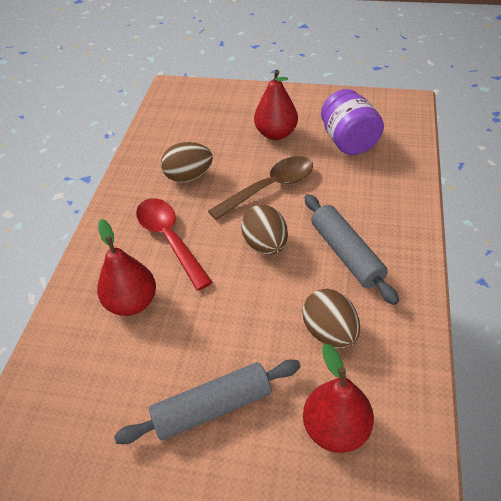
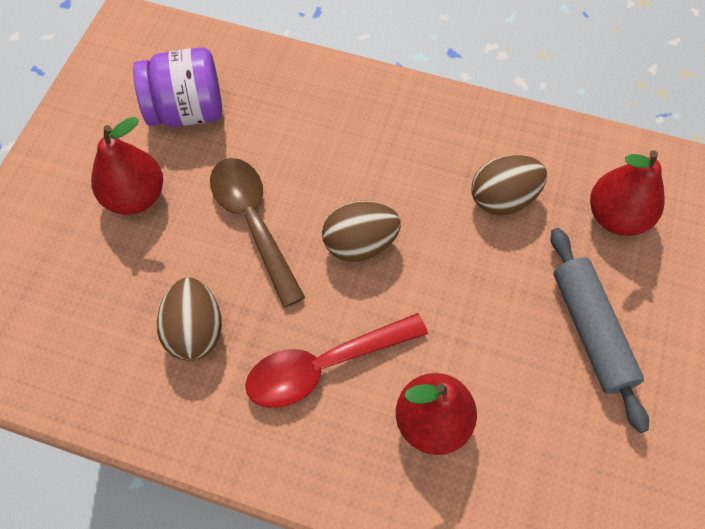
camera: 85 degrees left, 15 degrees up
grey rolling pin [304,194,399,305] -> none

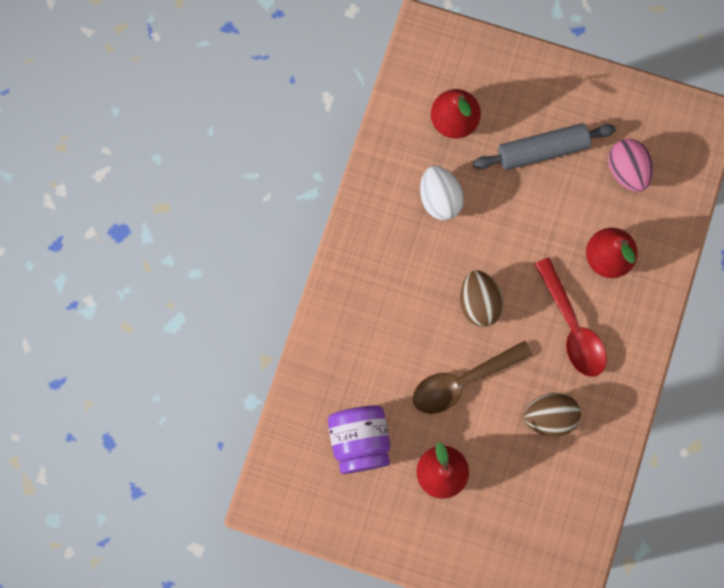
camera: 90 degrees left, 15 degrees up
brown egg [472,155,547,215] -> white egg [420,166,464,220]
none -> pink egg [608,139,653,192]

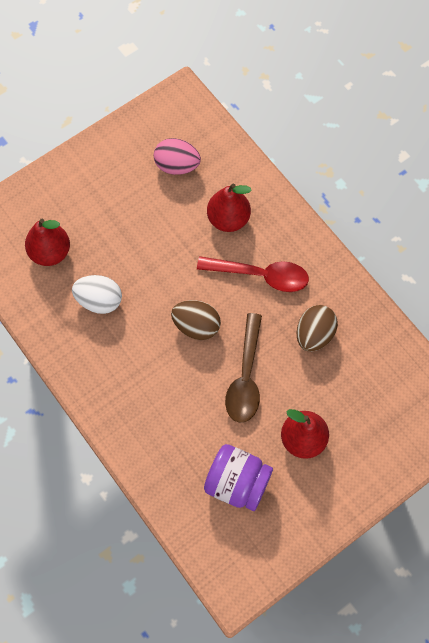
camera: 55 degrees left, 10 degrees down
grey rolling pin [473,123,616,170] -> none

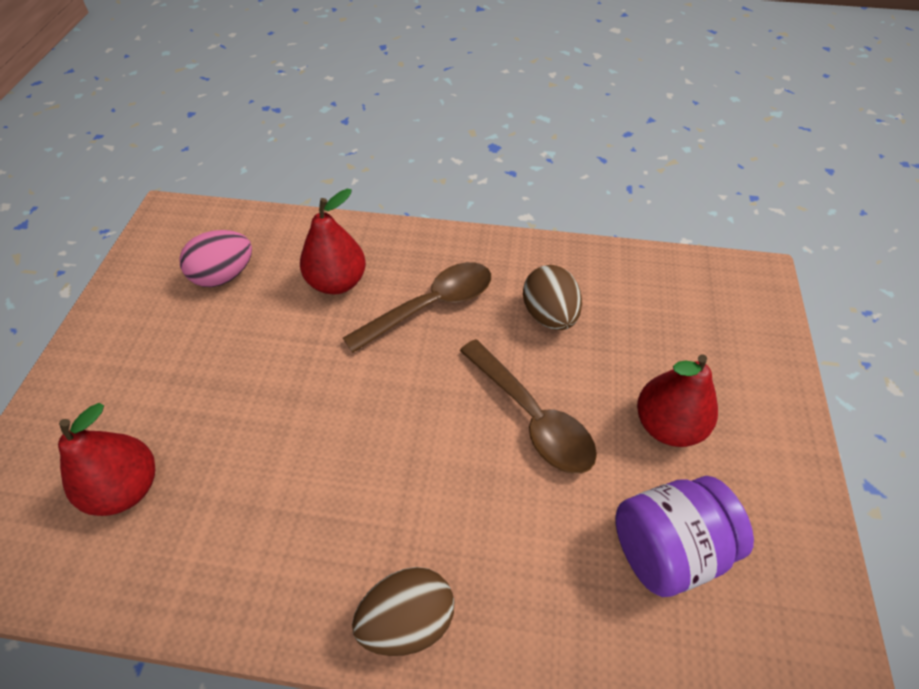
camera: 45 degrees left, 15 degrees down
white egg [72,275,122,314] -> none
brown egg [171,300,221,340] -> brown egg moved to [352,567,454,656]
red spoon [197,256,309,292] -> brown spoon [343,262,491,353]

